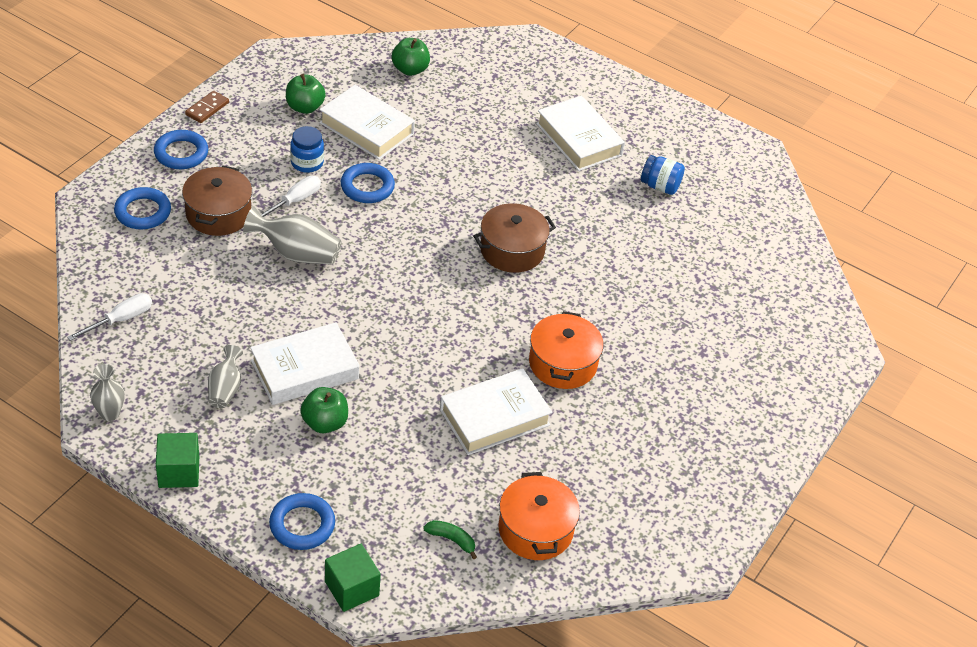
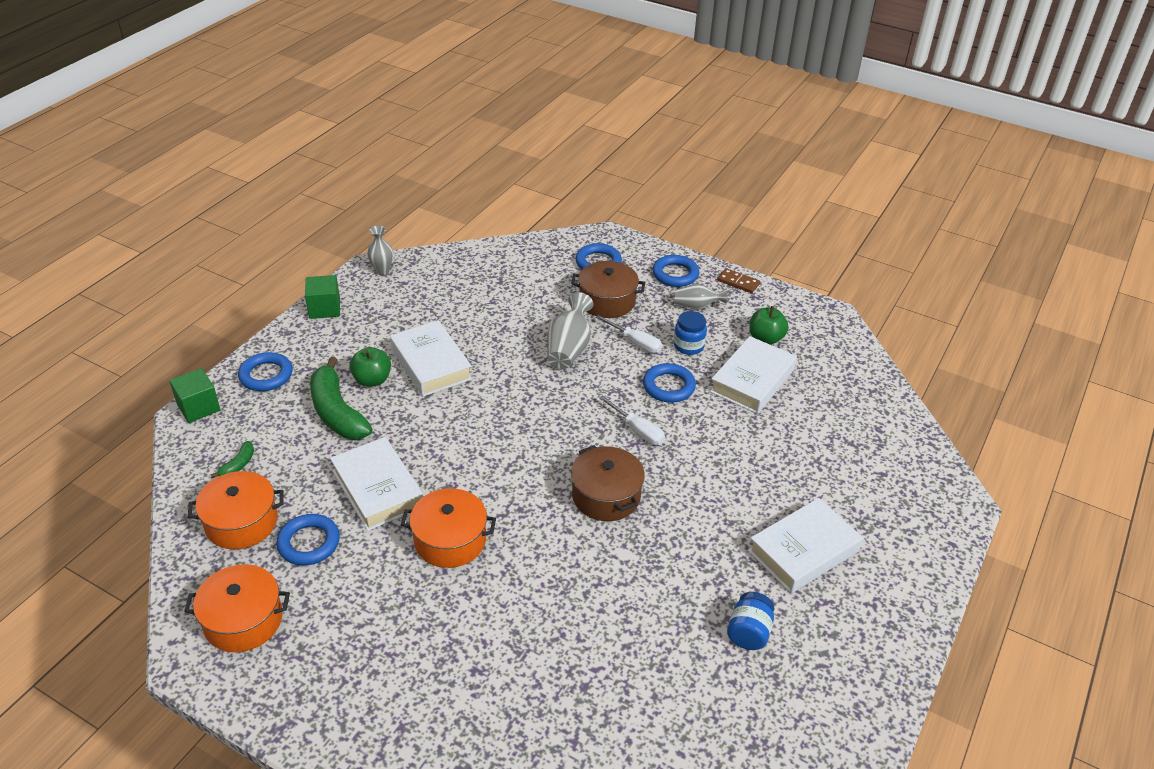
camera: 90 degrees right, 5 degrees down
white screwdriver [67,293,152,341] -> white screwdriver moved to [599,395,665,445]
grey vase [208,345,243,408] -> grey vase moved to [675,284,727,310]
green apple [392,38,430,76] -> none
none -> orange pot [184,564,290,652]
none -> blue ring [276,514,340,565]
none -> green banana [310,357,372,439]

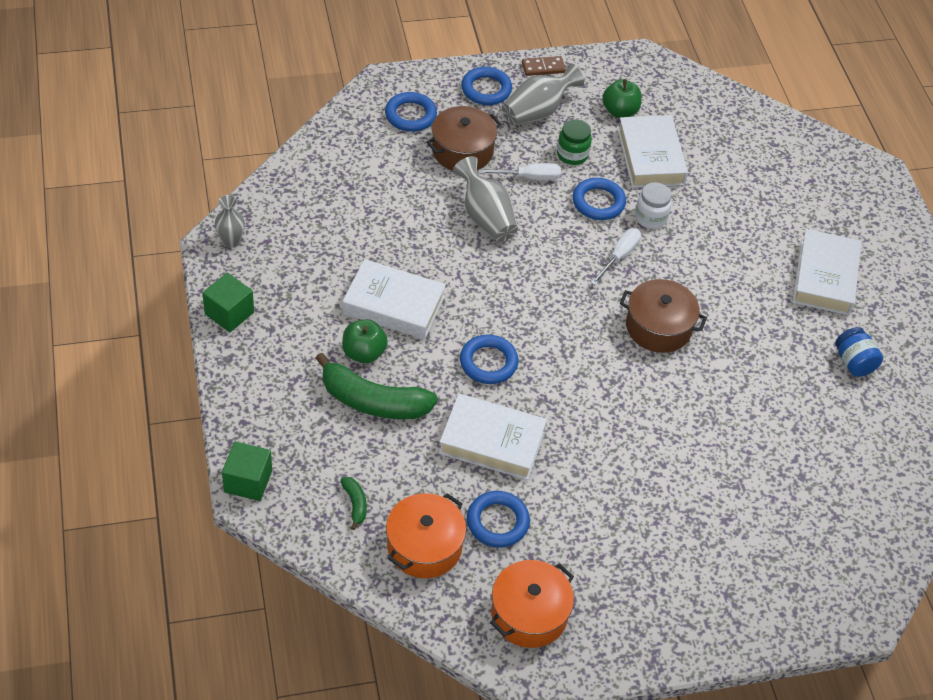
camera: 45 degrees left, 10 degrees up
blue ring [238,352,292,391] -> blue ring moved to [460,335,518,384]
orange pot [401,488,496,568] -> none
white screwdriver [599,395,665,445] -> white screwdriver turned 60 degrees counterclockwise [590,228,641,285]
blue jar [674,311,707,355] -> green jar [557,119,592,165]
grey vase [675,284,727,310] -> grey vase [502,63,584,125], size x1.58
none -> white jar [635,182,672,229]

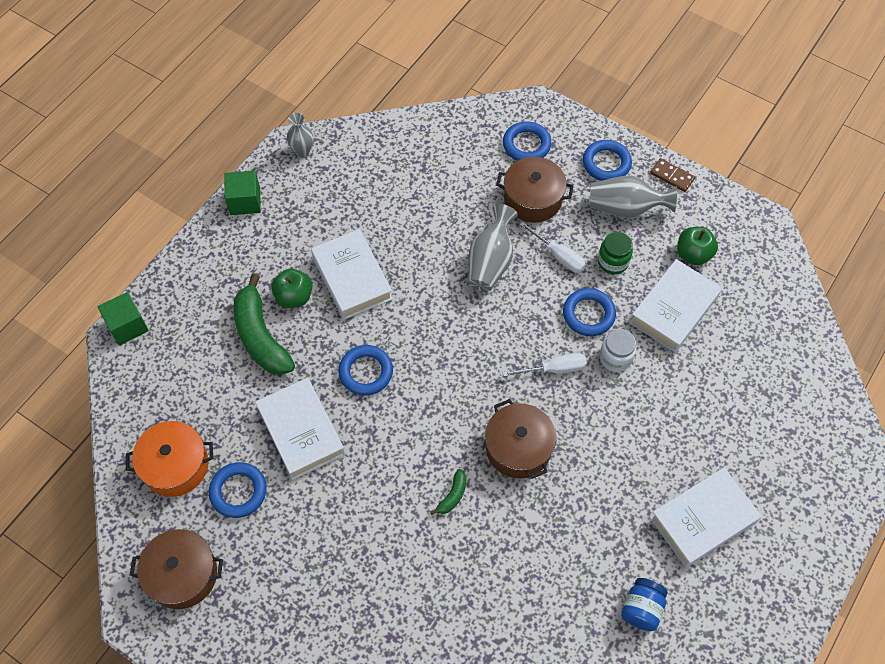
camera: 50 degrees right, 10 degrees up
green banana [340,477,367,530] -> green banana moved to [430,469,466,515]
orange pot [490,560,574,648] -> brown pot [130,529,223,609]

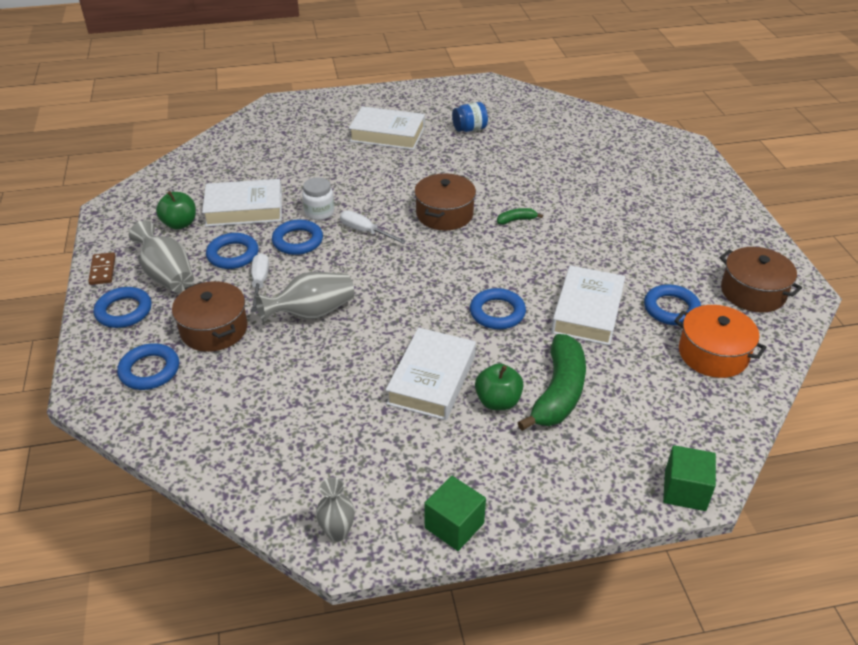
camera: 135 degrees left, 20 degrees down
green jar [598,232,633,274] -> blue ring [206,233,259,269]

